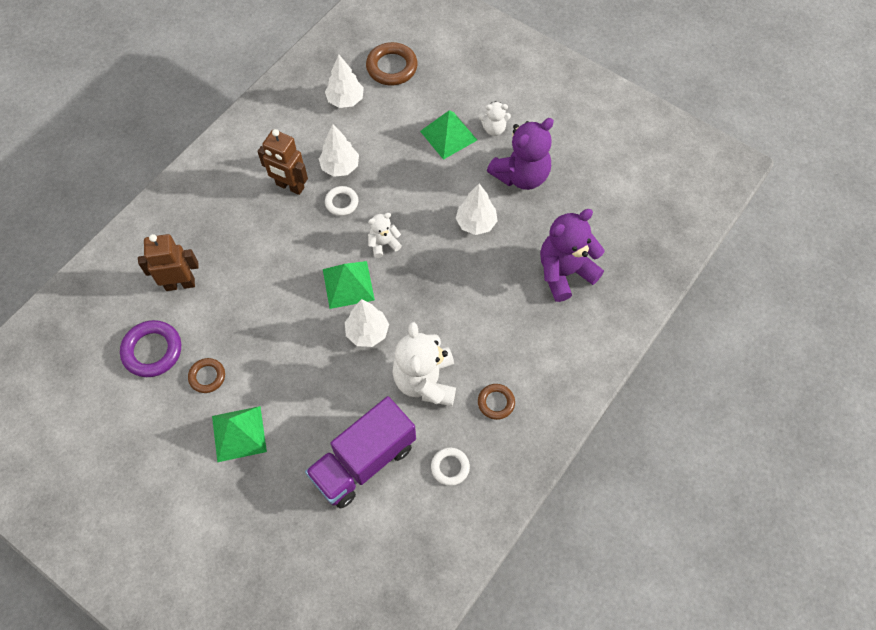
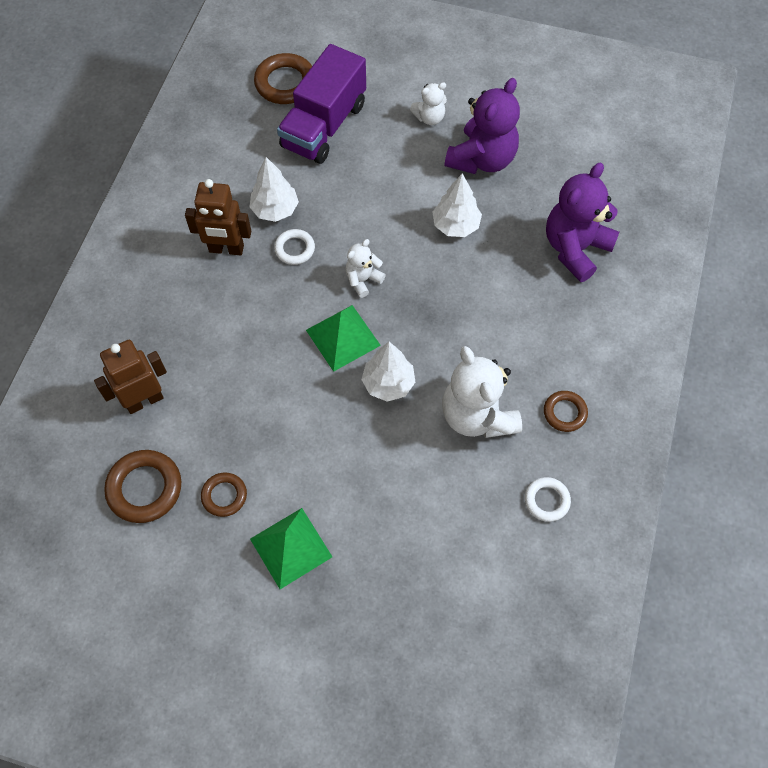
camera: 20 degrees left, 0 degrees up
purple ring [120,320,181,377] -> brown ring [104,450,181,523]
purple truck [305,396,416,509] -> purple truck moved to [277,44,366,164]
white tree [325,55,364,108] -> none
green pyramid [420,110,477,160] -> none

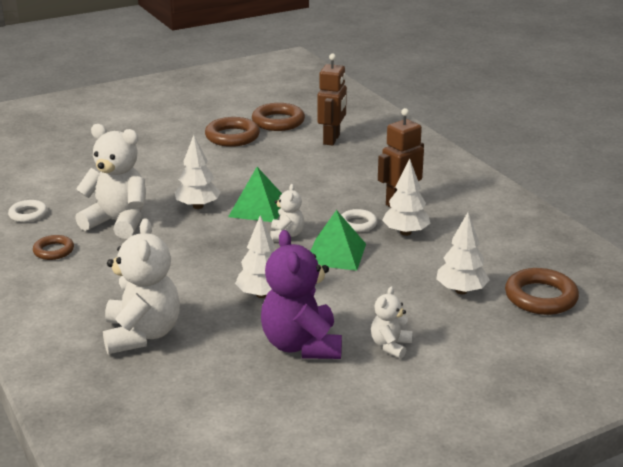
camera: 135 degrees right, 35 degrees down
brown ring [201,472,247,517] -> brown ring [205,117,260,147], size x1.66
green pyramid [250,508,332,589] -> green pyramid moved to [311,210,366,271]
purple truck [277,44,366,164] -> white tree [436,212,490,294]
purple teddy bear [546,163,620,282] -> white teddy bear [103,218,180,354]

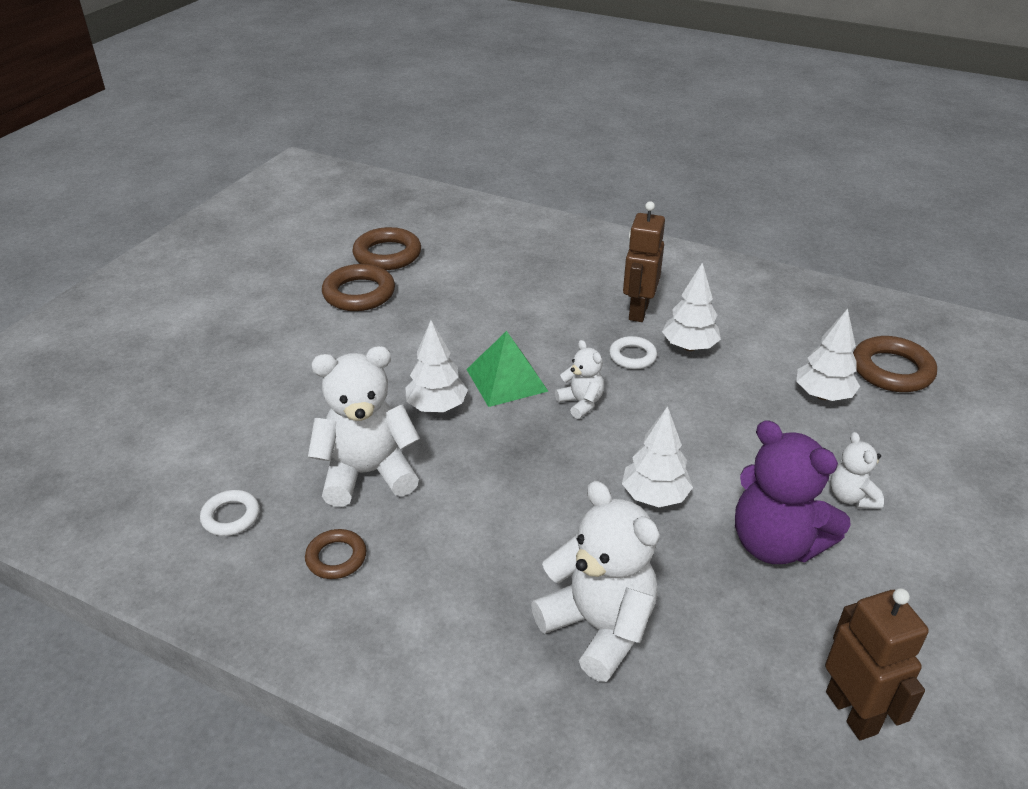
camera: 35 degrees left, 10 degrees up
green pyramid [311,210,366,271] -> none
brown robot [317,54,347,146] -> brown robot moved to [825,588,929,740]

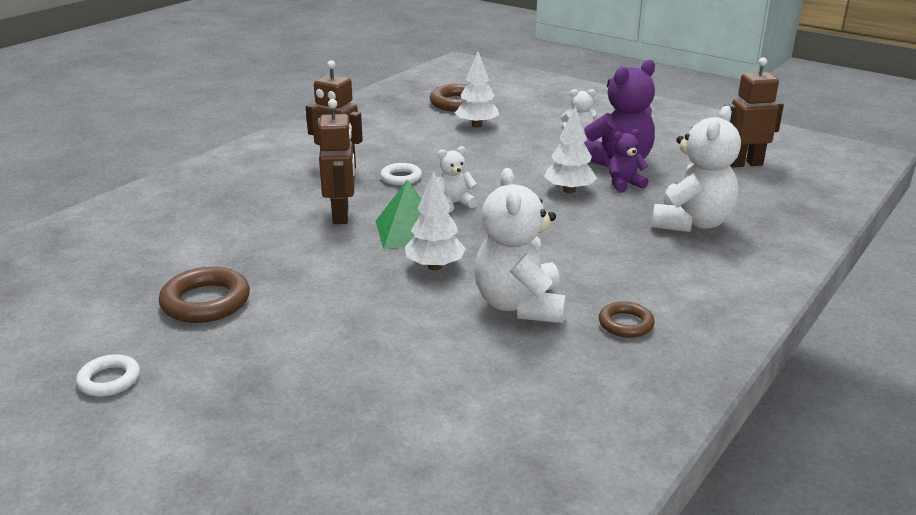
camera: 80 degrees left, 10 degrees down
white ring [200,490,260,536] -> white ring moved to [76,354,140,397]
brown ring [352,227,421,270] -> none
white teddy bear [531,481,660,682] -> white teddy bear turned 150 degrees clockwise [652,106,741,232]
white tree [662,262,721,351] -> none
none -> brown robot [318,99,355,224]
none -> purple teddy bear [609,129,648,193]

